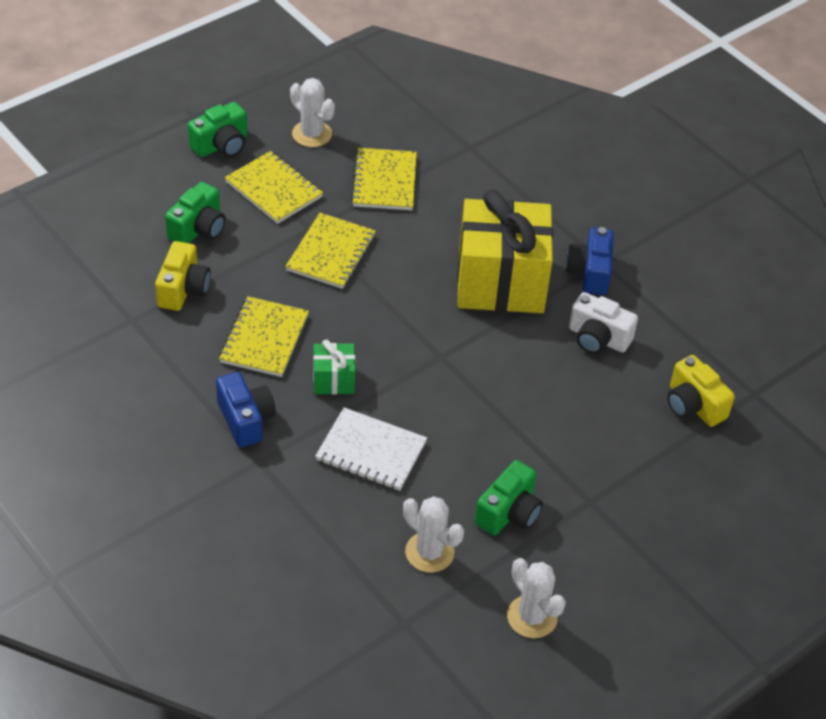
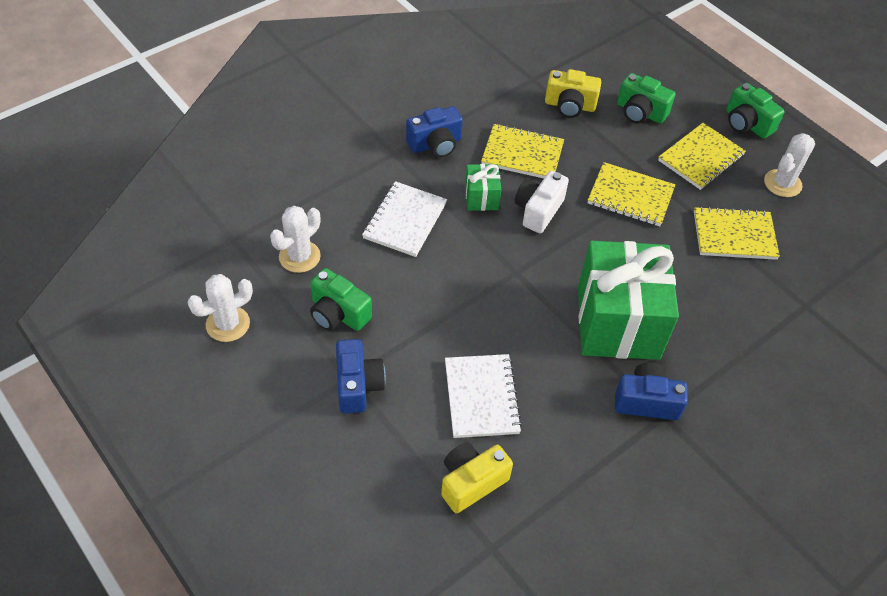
camera: 90 degrees right, 5 degrees up
yellow gift [457,190,553,313] -> green gift [578,241,679,360]
white camera [569,292,638,354] -> white camera moved to [515,171,569,233]
none -> blue camera [336,339,386,414]
none -> white notebook [445,354,522,438]

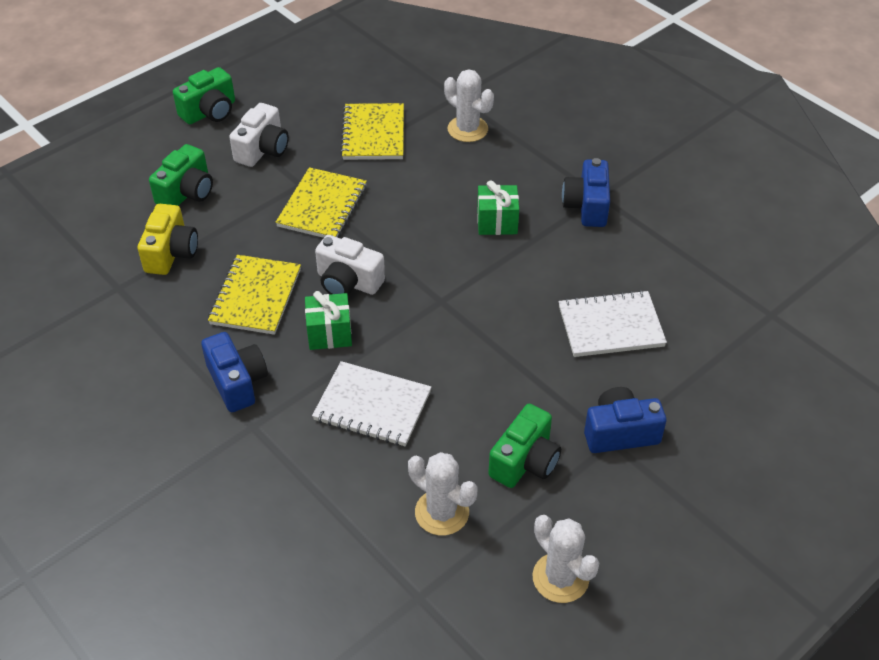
camera: 90 degrees left, 5 degrees down
yellow camera [441,442,513,513] -> none
green gift [578,241,679,360] -> green gift [477,180,519,235], size x0.44
yellow notebook [658,123,746,190] -> white camera [229,103,289,167]
white cactus [764,133,815,197] -> white cactus moved to [444,69,494,142]

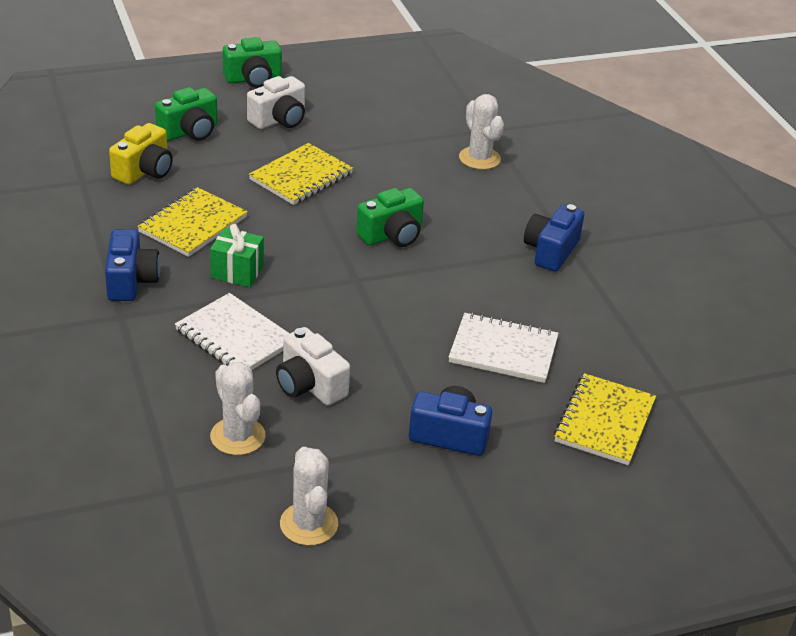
camera: 20 degrees right, 10 degrees down
white camera [315,235,385,295] -> white camera moved to [276,327,350,406]
yellow notebook [340,103,404,160] -> yellow notebook moved to [554,373,656,465]
green gift [477,180,519,235] -> none
green camera [488,403,561,488] -> green camera moved to [356,188,424,247]

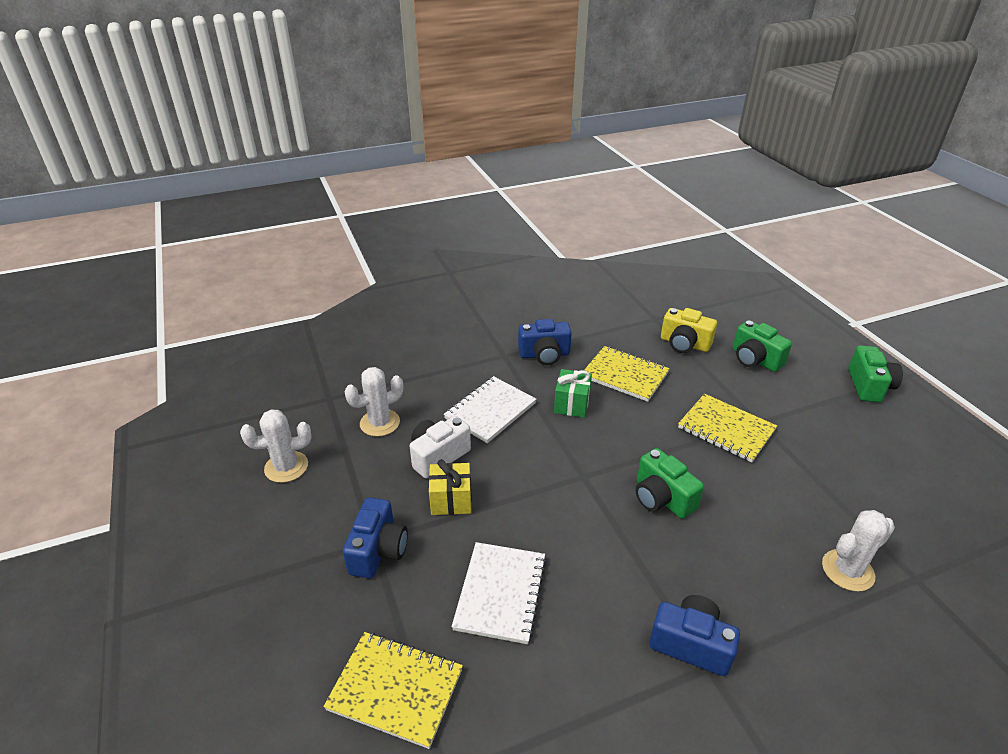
camera: 90 degrees right, 0 degrees up
green camera [223,37,282,88] -> green camera turned 150 degrees counterclockwise [848,345,903,402]
white camera [247,76,305,129] -> none
none -> yellow gift [429,459,472,515]

